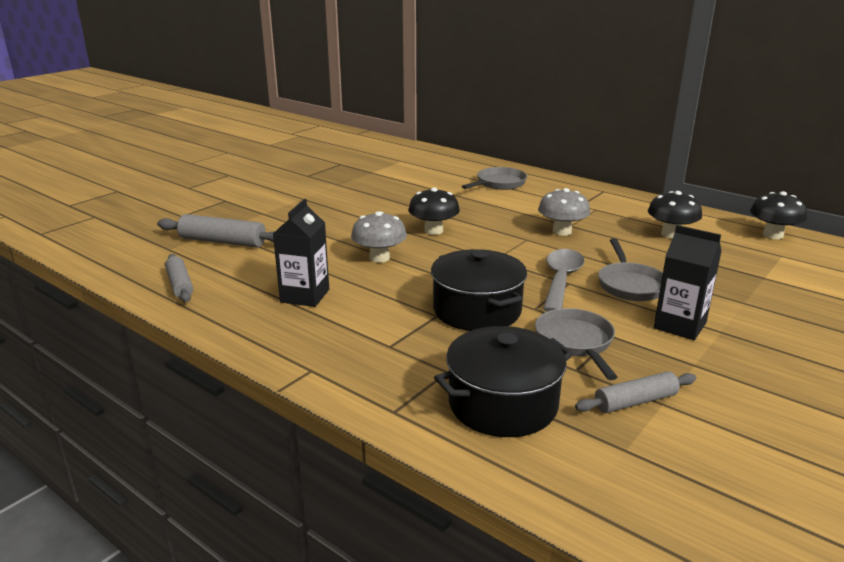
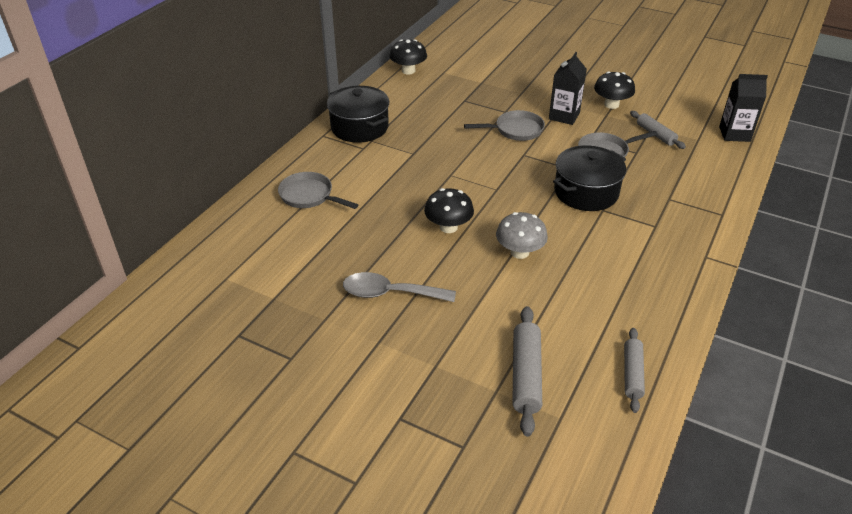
camera: 100 degrees left, 15 degrees up
grey rolling pin [165,254,193,302] -> grey rolling pin turned 45 degrees counterclockwise [624,328,645,413]
black carton [273,199,329,307] -> black carton moved to [719,74,768,142]
black pot [434,326,573,437] -> black pot moved to [327,86,389,143]
grey mushroom [538,188,590,236] -> none
grey spoon [543,249,584,312] -> grey spoon moved to [343,272,456,302]
black mushroom [648,191,702,238] -> black mushroom moved to [594,71,635,109]

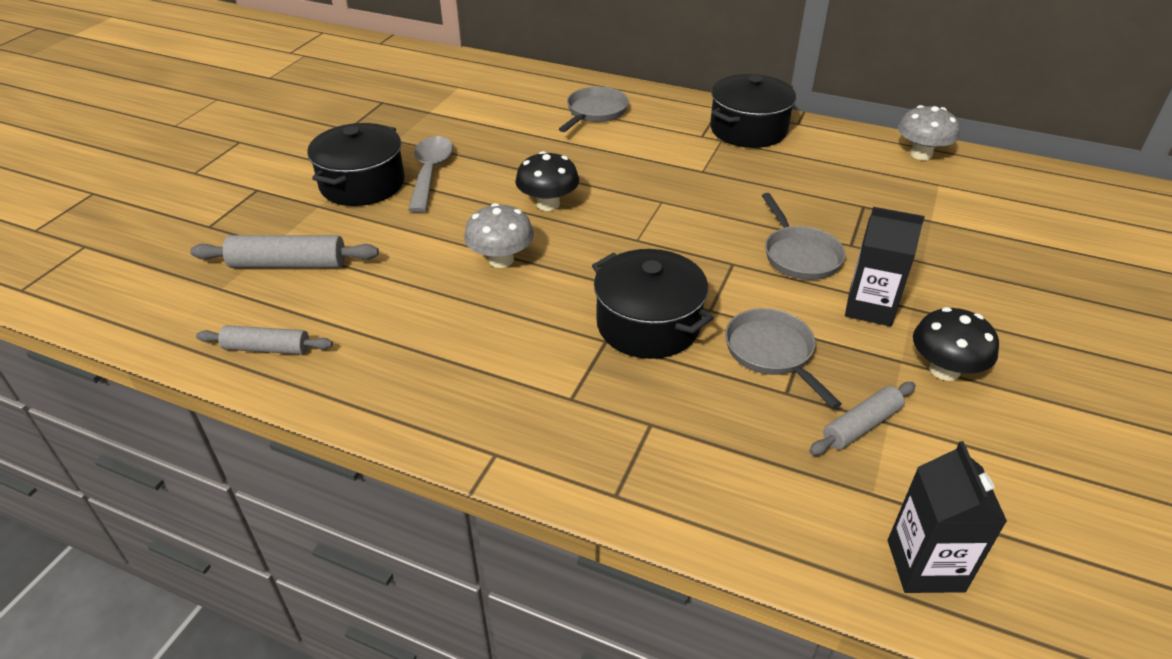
camera: 85 degrees right, 0 degrees up
black mushroom [389,39,427,74] -> grey mushroom [898,105,960,160]
none -> black pot [307,123,405,206]

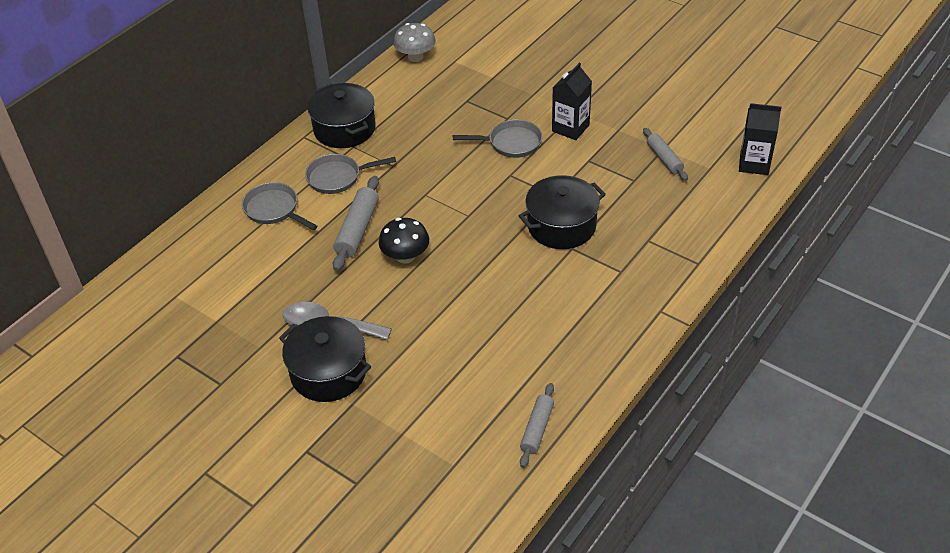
camera: 75 degrees left, 5 degrees up
grey rolling pin [190,235,379,268] -> grey rolling pin moved to [333,176,379,271]
grey mushroom [464,203,534,268] -> none
grey pan [725,308,842,409] -> grey pan moved to [305,154,396,194]
black mushroom [913,307,999,381] -> none

